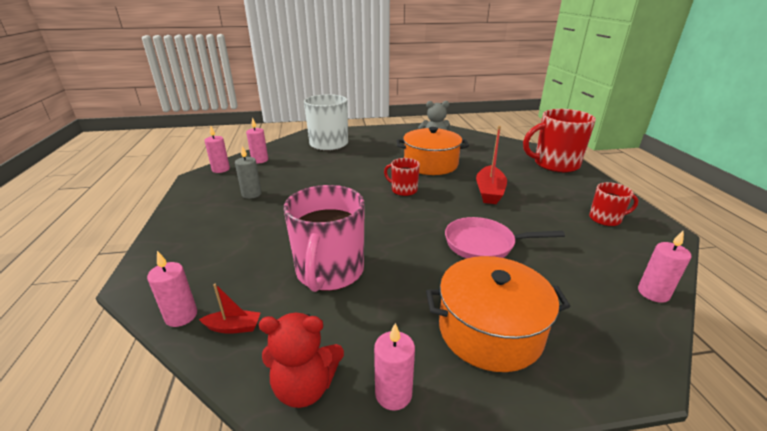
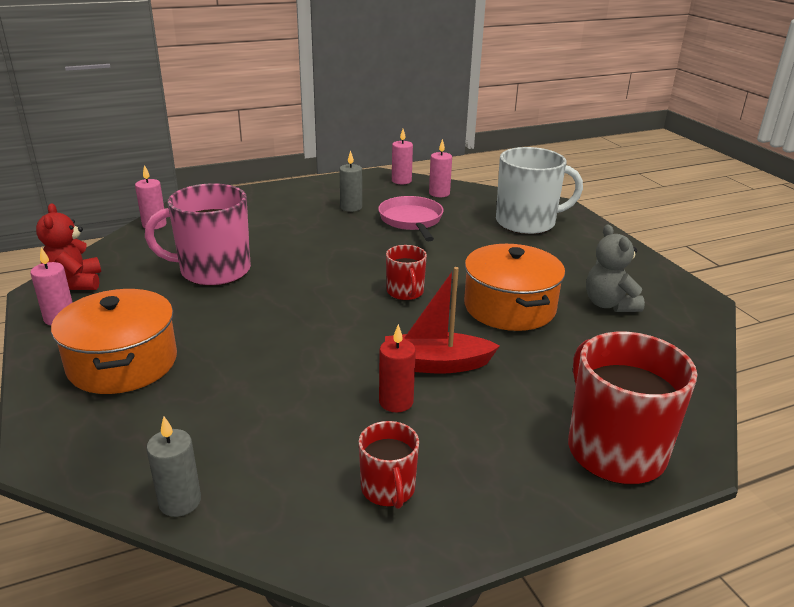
camera: 75 degrees right, 0 degrees up
red boat [199,284,260,334] -> none
red mug [384,158,420,196] -> red mug turned 150 degrees clockwise [386,245,427,300]
pink pan [445,217,565,259] -> pink pan moved to [378,196,443,241]
pink candle [638,230,691,303] -> grey candle [146,417,201,517]
none -> red candle [379,324,416,412]

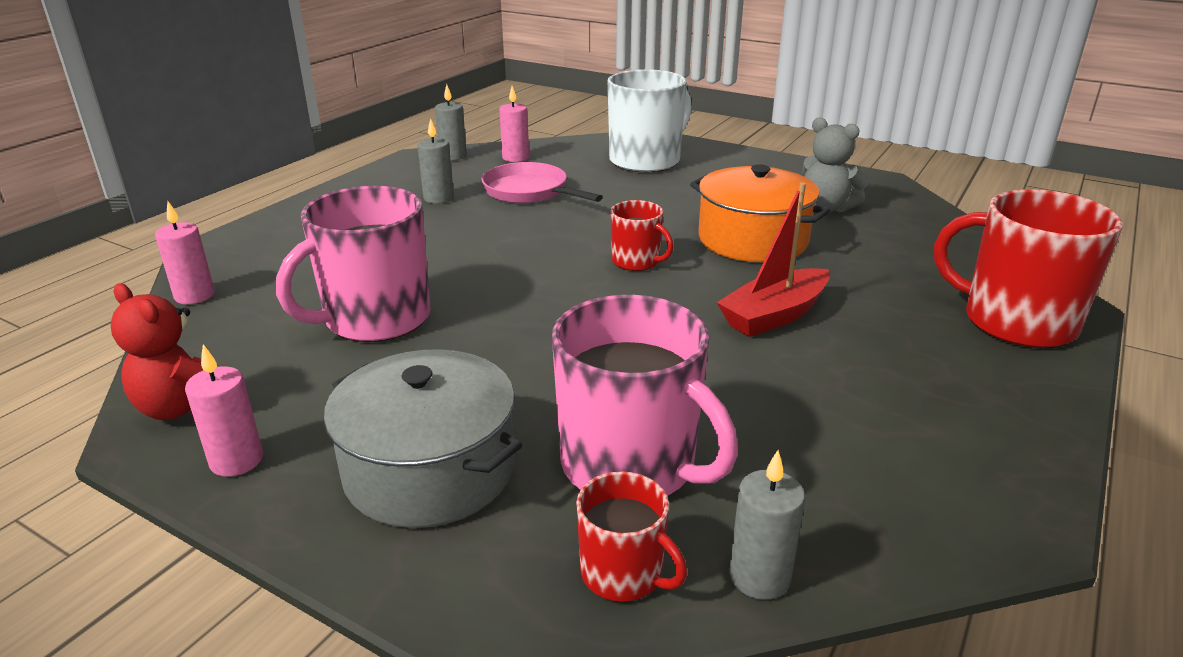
camera: 35 degrees left, 0 degrees up
orange pot [51,289,177,394] -> grey pot [324,349,522,528]
red mug [359,421,419,509] -> red mug moved to [576,472,687,602]
red candle [379,324,416,412] -> none
pink candle [392,129,413,184] -> grey candle [435,84,467,160]
none -> pink mug [552,295,738,496]

